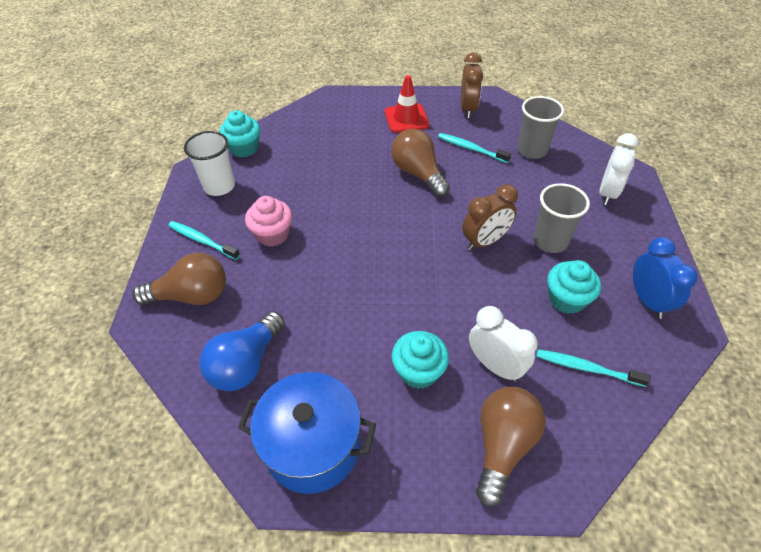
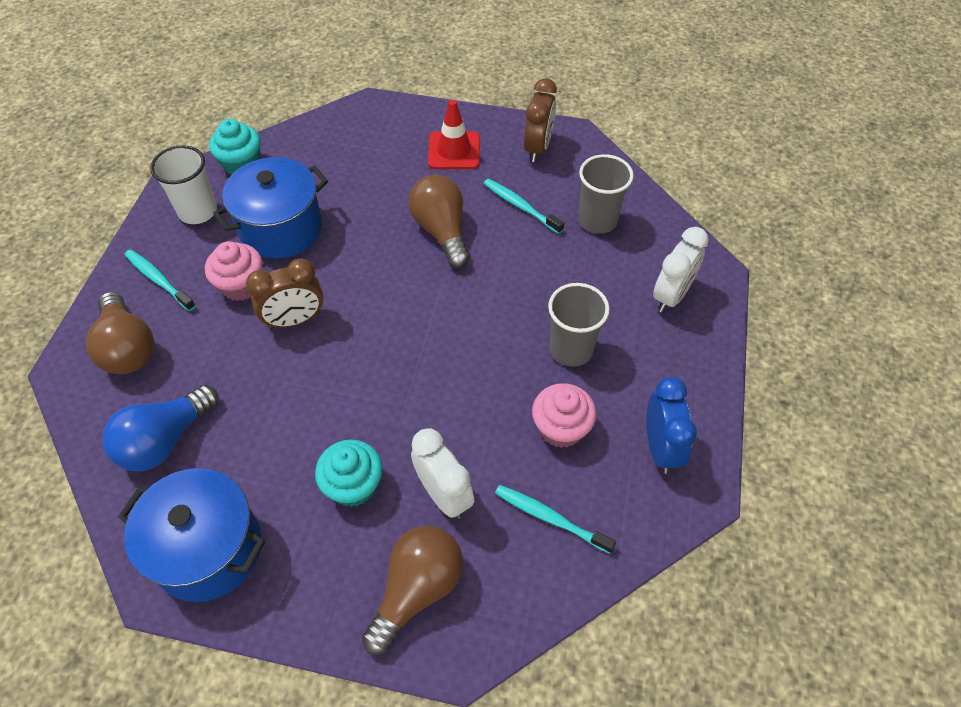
camera: 10 degrees right, 5 degrees up
brown light bulb [132,253,226,305] -> brown light bulb turned 60 degrees clockwise [86,292,154,374]
brown clock [462,184,518,250] -> brown clock moved to [246,258,323,329]
turquoise cupcake [547,260,601,314] -> pink cupcake [532,383,597,448]
none -> blue pot [213,157,328,259]

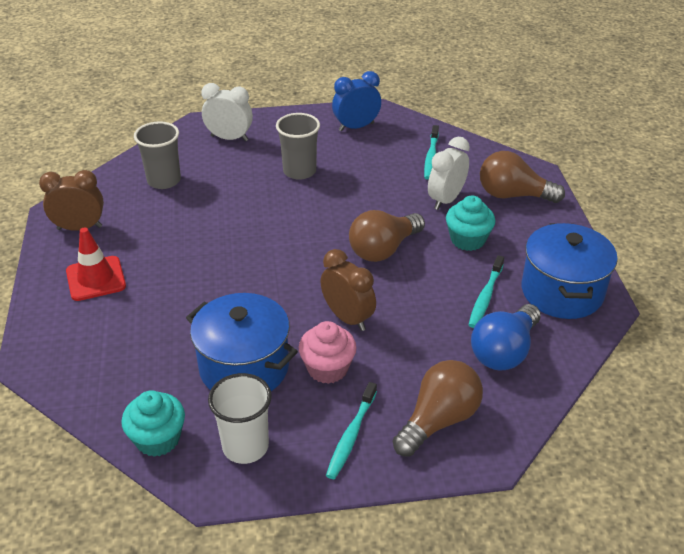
camera: 110 degrees left, 15 degrees down
blue light bulb [102,385,218,471] -> blue light bulb turned 105 degrees clockwise [471,304,541,371]
brown light bulb [408,175,470,268] -> brown light bulb moved to [349,210,425,262]
turquoise toothbrush [483,179,564,234] -> turquoise toothbrush moved to [469,255,504,328]
pink cupcake [532,383,597,448] -> none

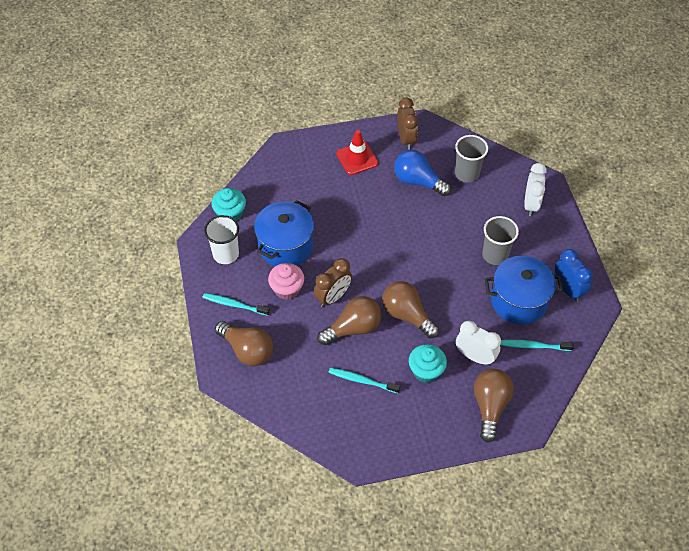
camera: 85 degrees right, 15 degrees up
blue light bulb [471,304,541,371] -> blue light bulb moved to [394,150,451,196]
blue pot [522,223,618,319] -> blue pot moved to [485,256,563,324]
none -> brown light bulb [317,296,382,345]

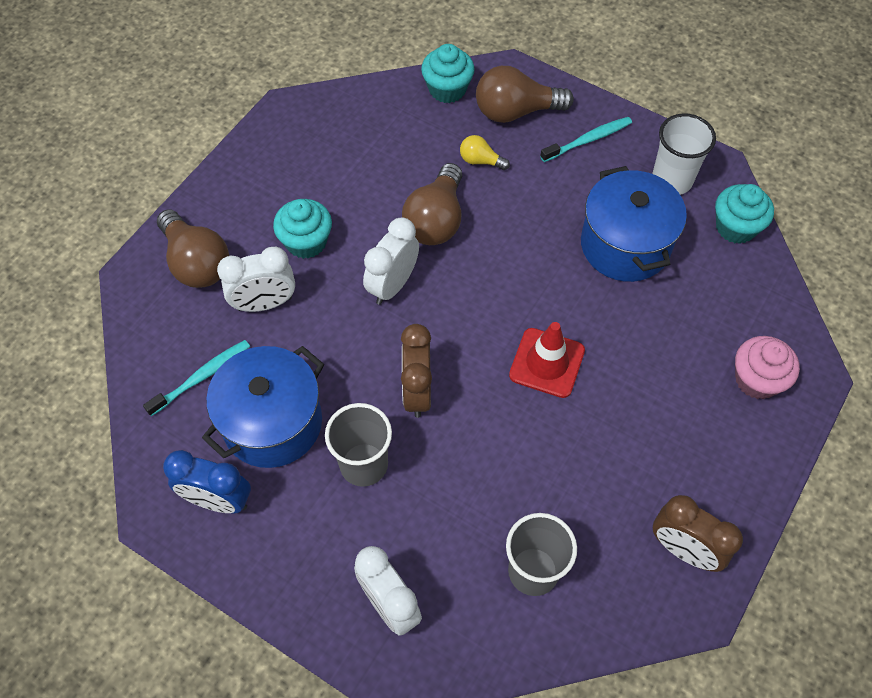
camera: 135 degrees right, 5 degrees up
pink cupcake [268,263,304,300] -> pink cupcake moved to [735,336,800,399]
brown clock [314,258,352,307] -> brown clock moved to [401,324,432,418]
turquoise toothbrush [329,368,400,393] -> none
red traffic cone [336,130,378,175] -> red traffic cone moved to [509,322,585,398]
brown light bulb [382,281,439,338] -> white clock [363,218,419,305]
blue light bulb [394,150,451,196] -> none
none -> turquoise cupcake [421,44,475,103]
none -> yellow light bulb [460,135,510,170]

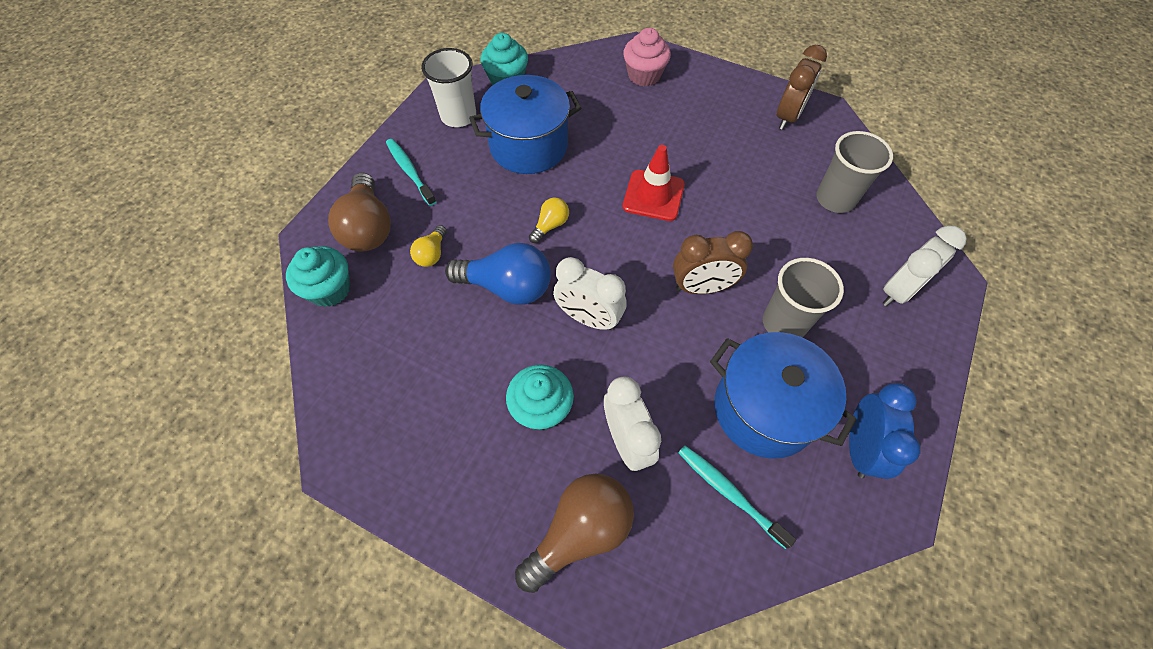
camera: 95 degrees left, 0 degrees up
brown light bulb [402,163,462,245] -> blue light bulb [445,243,551,304]
none -> yellow light bulb [529,198,569,243]

